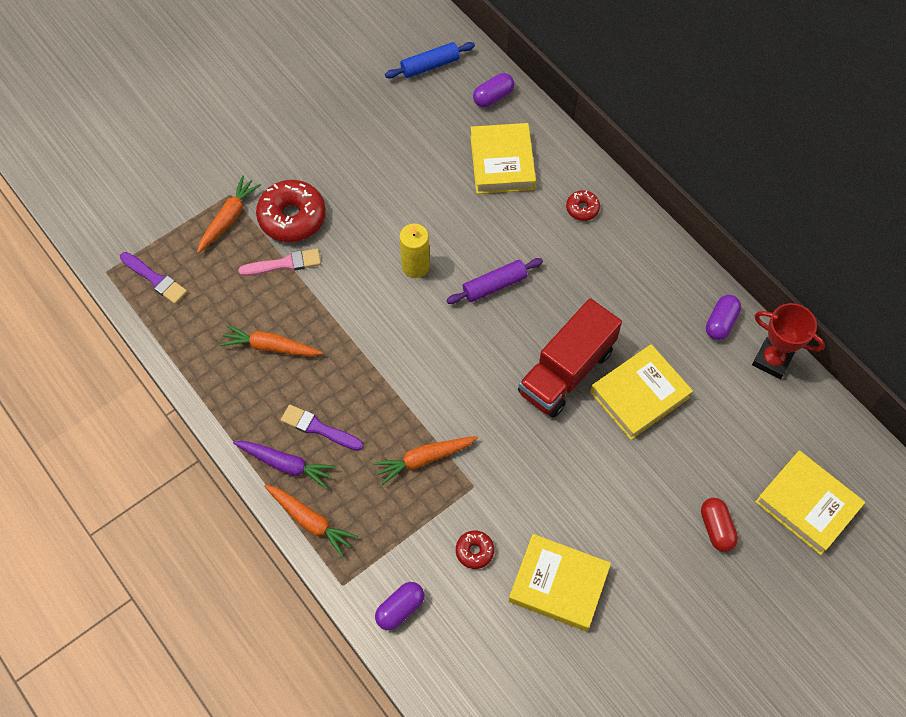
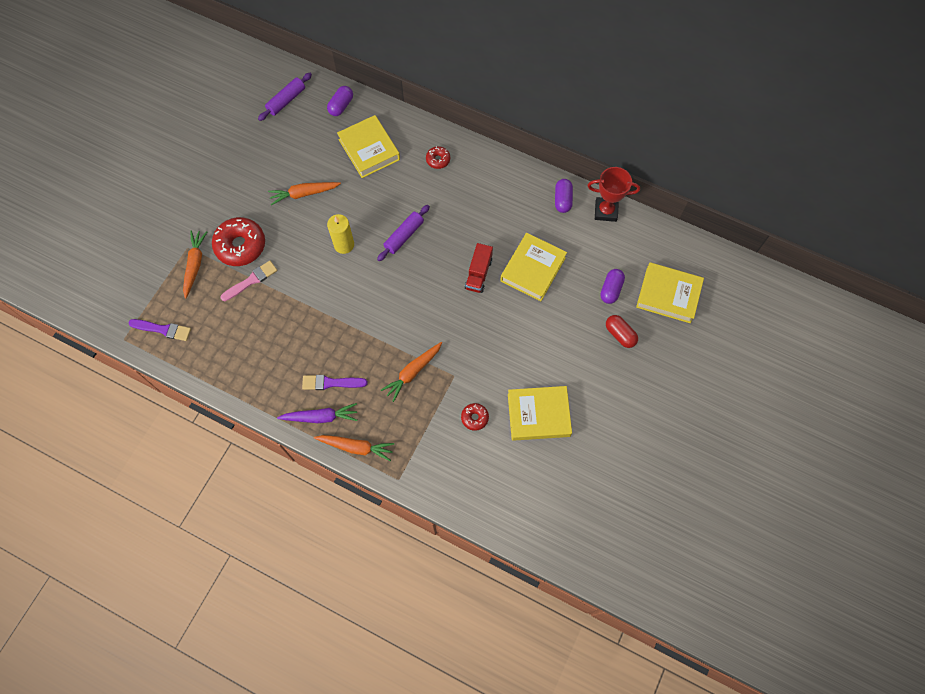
camera: 25 degrees left, 5 degrees up
orange carrot [220,325,323,356] -> orange carrot moved to [268,182,341,205]
purple capsule [375,582,424,630] -> purple capsule moved to [600,269,625,304]
blue rolling pin [385,42,475,78] -> purple rolling pin [258,73,312,121]
red truck [518,298,622,418] -> red truck [465,243,493,293], size x0.56

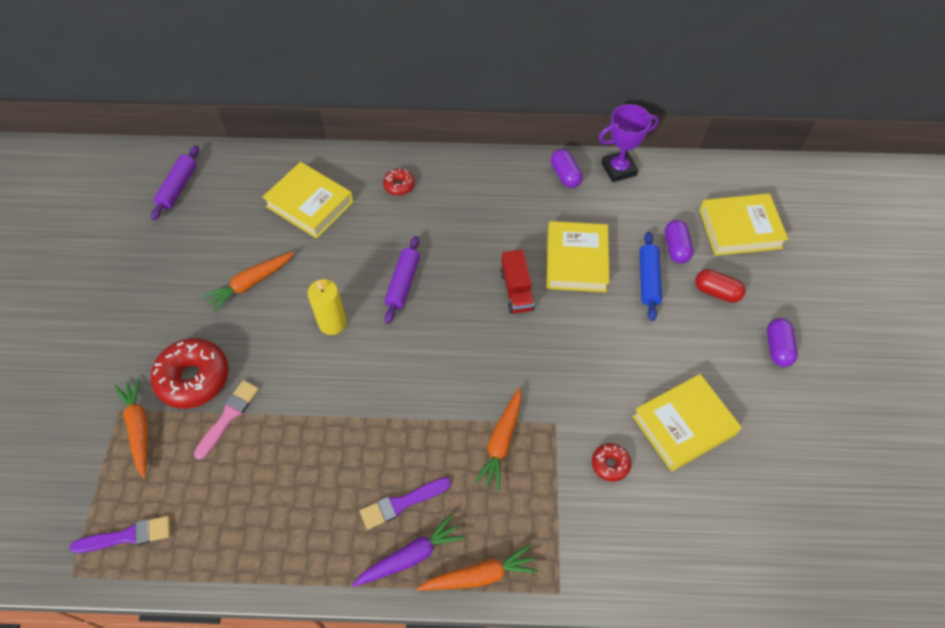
camera: 25 degrees left, 10 degrees down
purple capsule [327,86,353,116] -> purple capsule moved to [767,318,798,367]
red trophy [587,167,640,222] -> purple trophy [599,104,659,182]
none -> blue rolling pin [639,232,662,321]

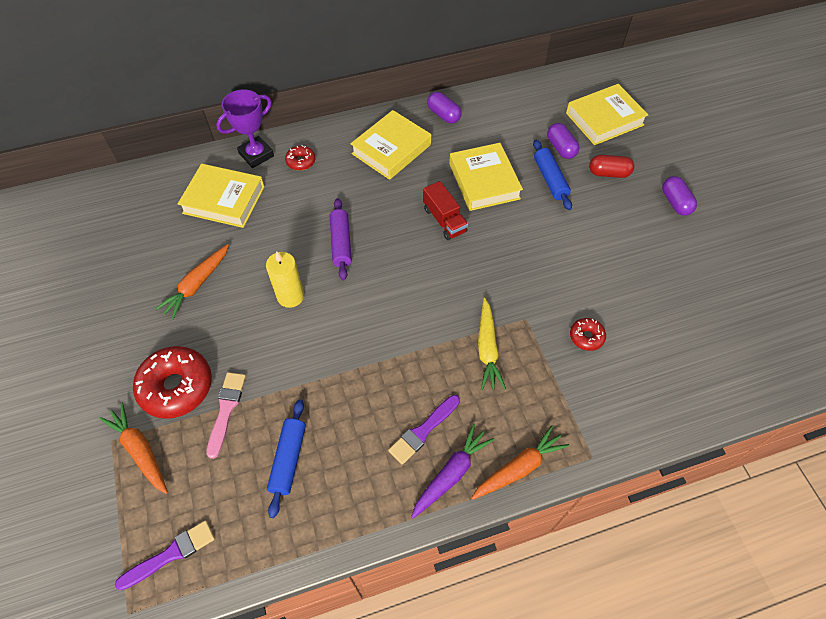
camera: 20 degrees left, 0 degrees up
purple rolling pin [151,145,199,220] -> none
orange carrot [474,387,522,490] -> yellow carrot [478,298,506,390]
purple trophy [599,104,659,182] -> purple trophy moved to [216,89,274,168]
yellow book [632,374,742,471] -> yellow book moved to [350,110,431,180]
none -> blue rolling pin [267,399,306,518]

